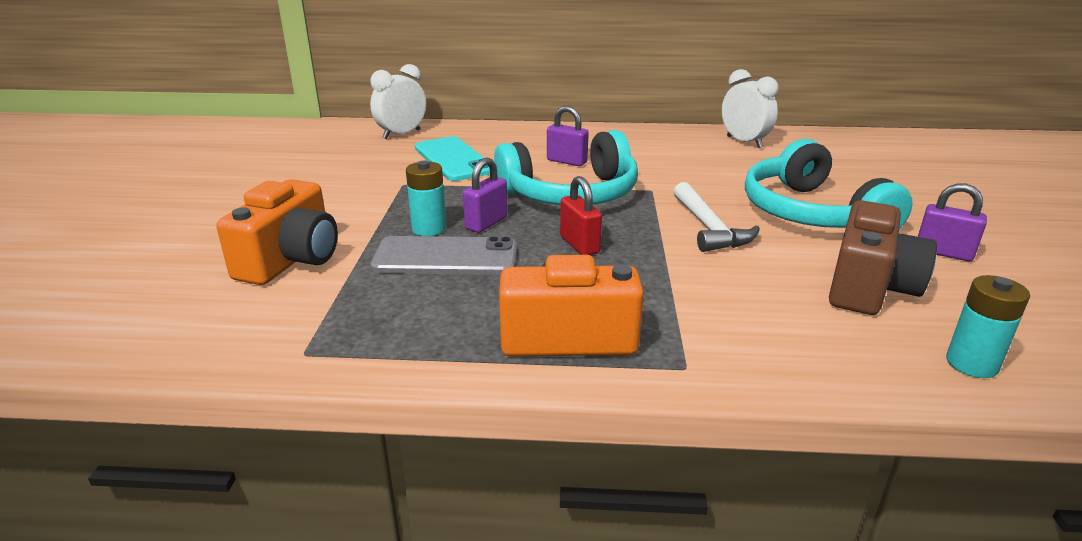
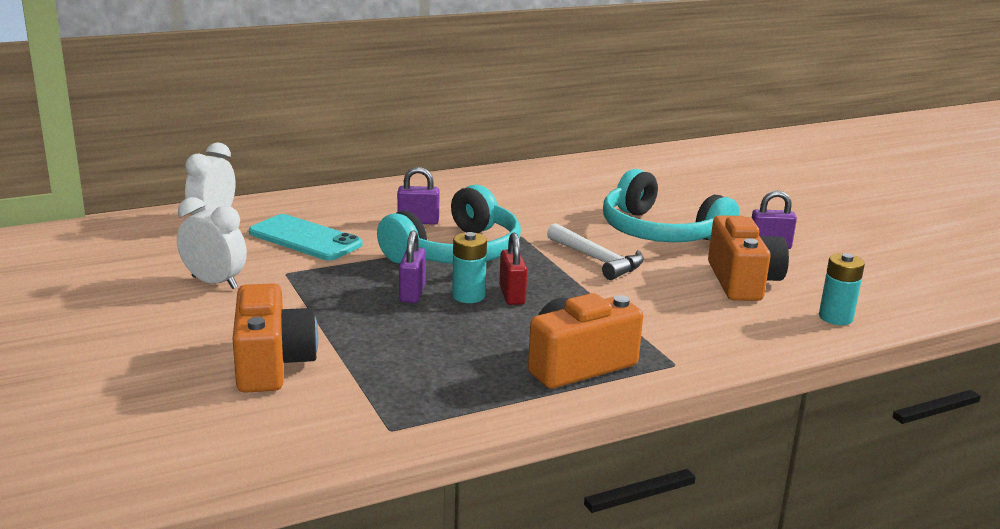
camera: 30 degrees left, 5 degrees down
grey phone [370,236,517,275] -> none
turquoise battery [406,161,446,236] -> turquoise battery moved to [452,232,487,303]
red padlock [560,176,602,255] -> red padlock turned 45 degrees clockwise [499,233,527,305]
white clock [722,69,779,148] -> white clock moved to [177,197,247,289]
brown camera [829,200,937,315] -> orange camera [708,215,789,301]

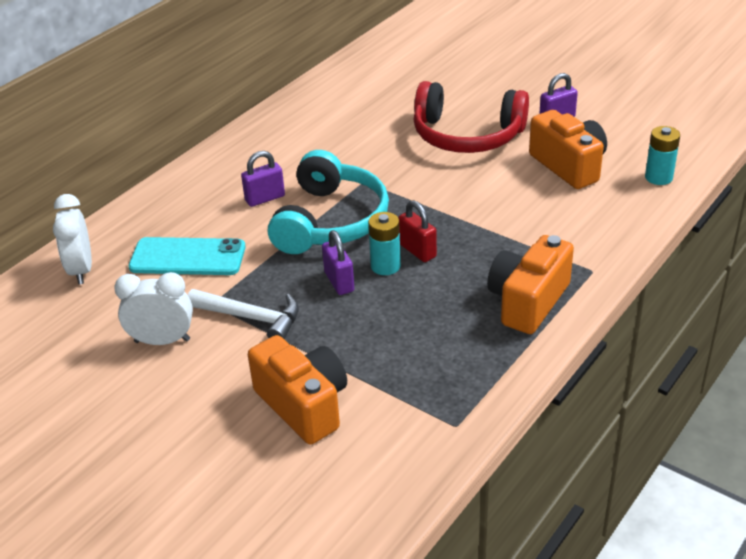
camera: 25 degrees left, 15 degrees up
white hammer [547,223,644,280] -> white hammer moved to [188,289,299,339]
turquoise headphones [603,169,740,242] -> red headphones [413,81,529,153]

